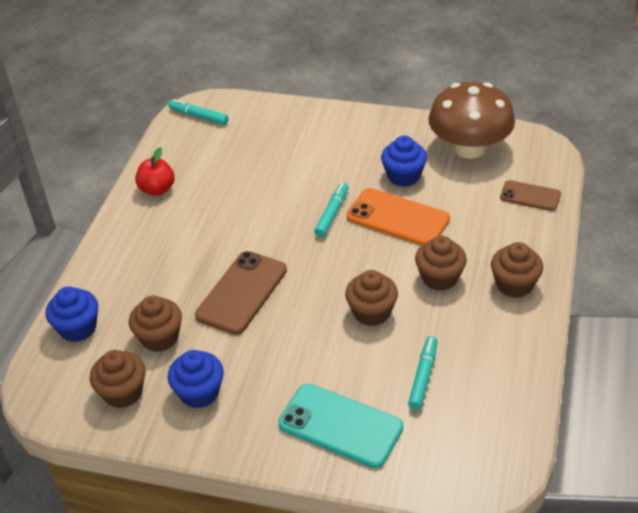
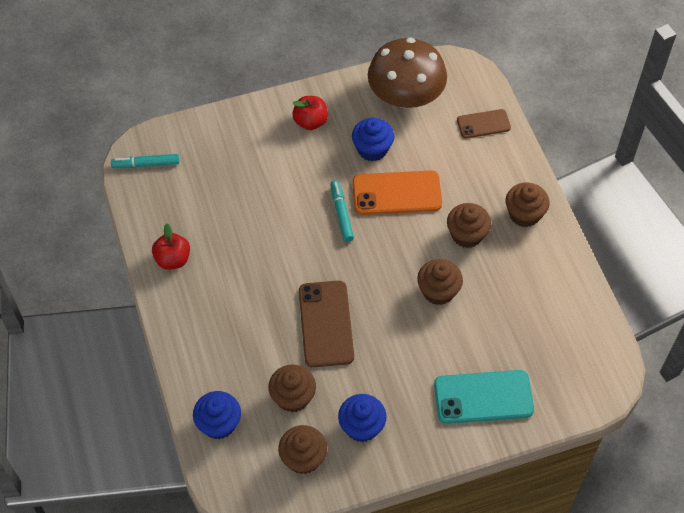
camera: 35 degrees left, 15 degrees up
turquoise marker [408,336,438,410] -> none
none -> red apple [292,96,328,130]

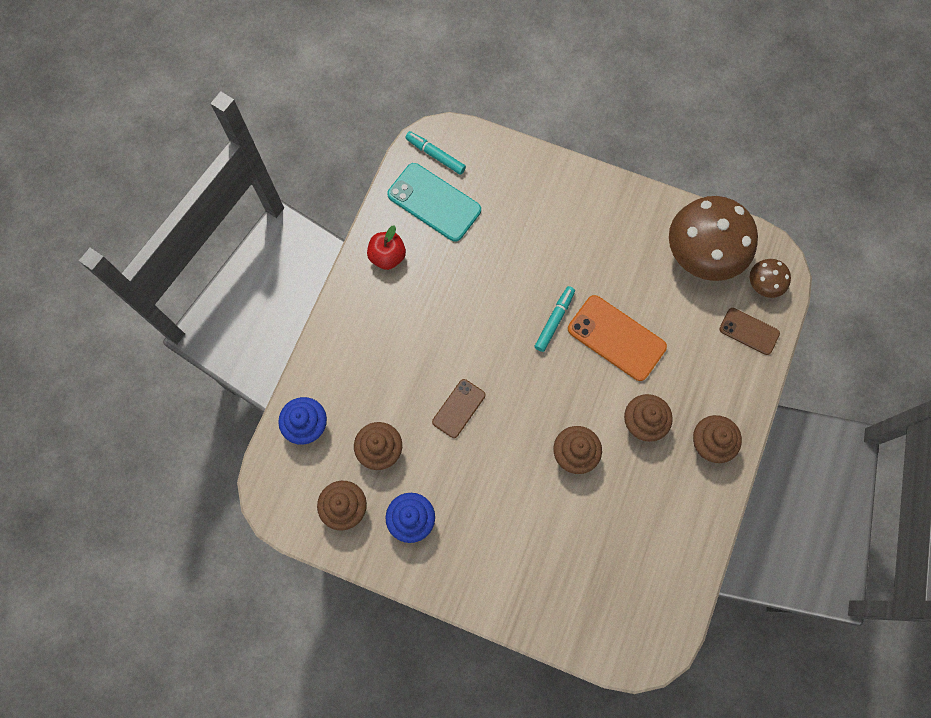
camera: 40 degrees right, 15 degrees up
red apple [292,96,328,130] -> none
brown phone [299,281,354,367] -> brown phone [432,379,485,438], size x0.60
blue cupcake [352,118,394,161] -> none
turquoise phone [434,370,534,424] -> turquoise phone moved to [387,163,481,242]
none -> brown mushroom [750,259,791,298]

